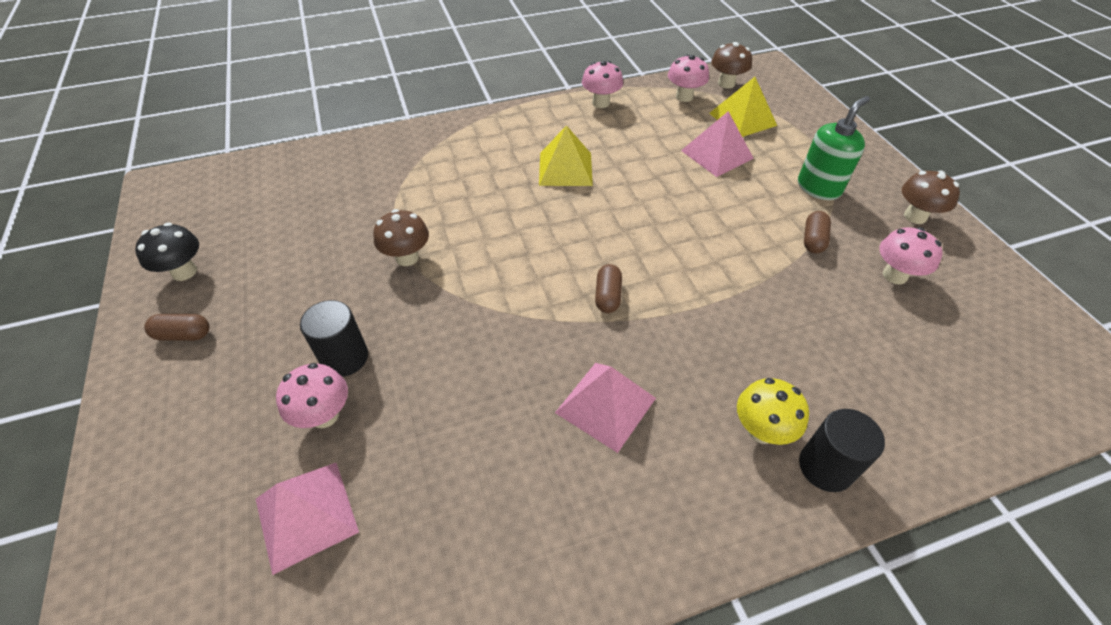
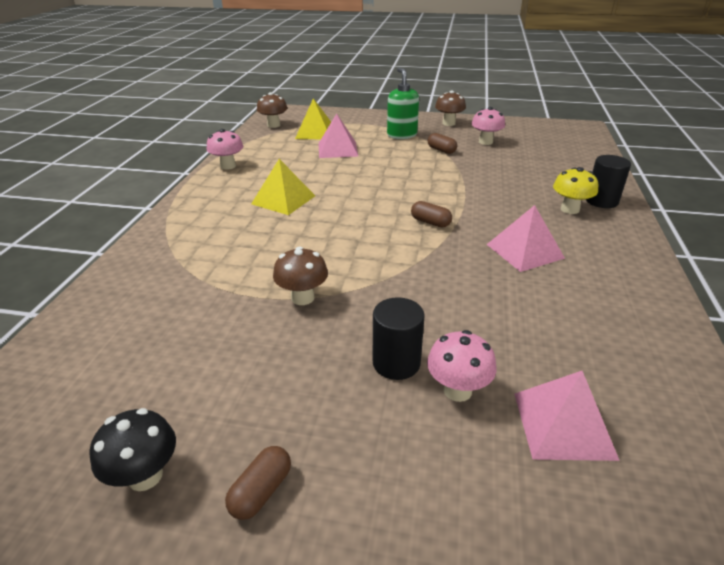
camera: 60 degrees left, 15 degrees down
pink mushroom [668,54,709,102] -> none

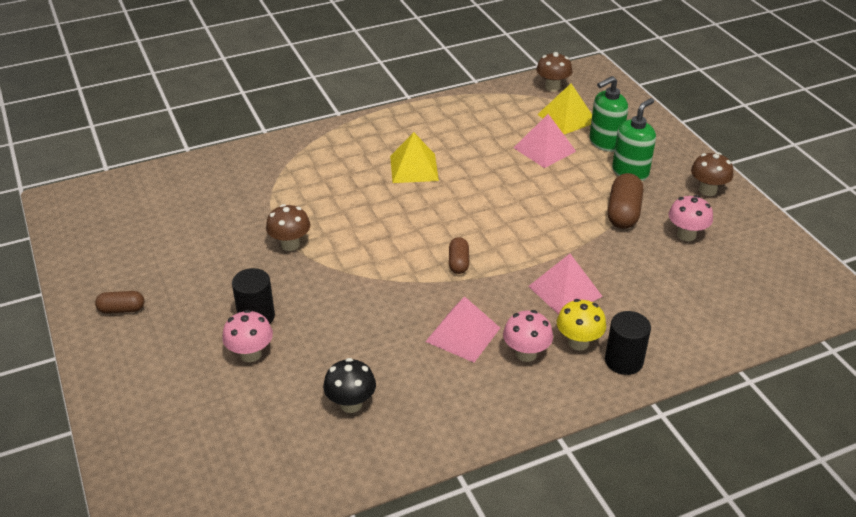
camera: 55 degrees right, 5 degrees up
black mushroom [90,408,176,491] -> black mushroom moved to [323,358,376,413]
pink mushroom [207,129,243,170] -> pink mushroom moved to [503,310,553,362]
brown capsule [428,133,457,154] -> brown capsule [608,173,643,229], size x1.67
pink pyramid [514,371,620,461] -> pink pyramid moved to [528,254,603,314]
none -> green soap dispenser [589,76,628,152]

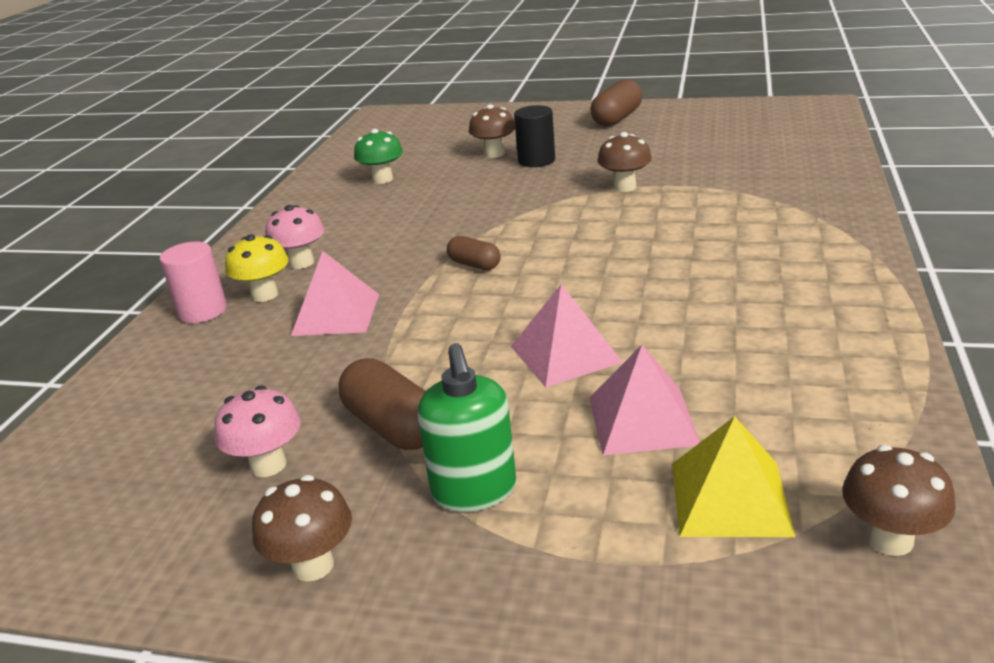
camera: 130 degrees right, 10 degrees down
brown capsule [95,291,144,313] -> brown capsule [591,79,642,126], size x1.67
pink mushroom [222,310,273,362] -> brown mushroom [469,104,515,158]
black mushroom [323,358,376,413] -> green mushroom [354,129,403,184]
yellow pyramid [390,132,439,183] -> none
pink pyramid [425,296,500,363] -> pink pyramid moved to [511,284,623,387]
green soap dispenser [589,76,628,152] -> none
black cylinder [605,311,651,375] -> pink cylinder [160,242,227,323]

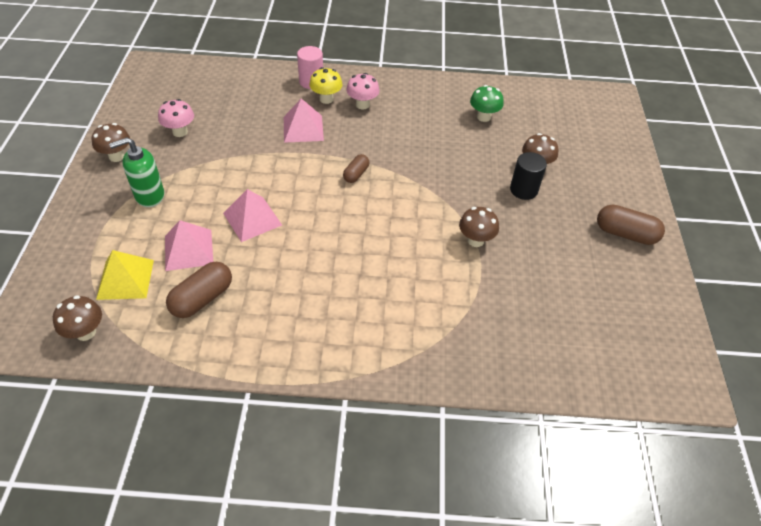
camera: 75 degrees right, 20 degrees up
brown capsule [338,358,426,450] -> brown capsule moved to [166,262,232,318]

